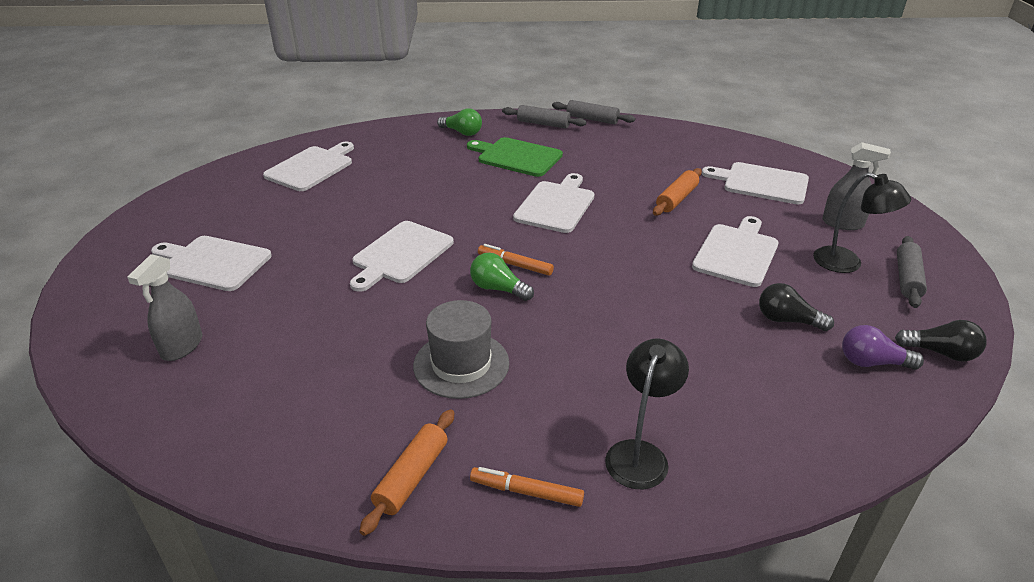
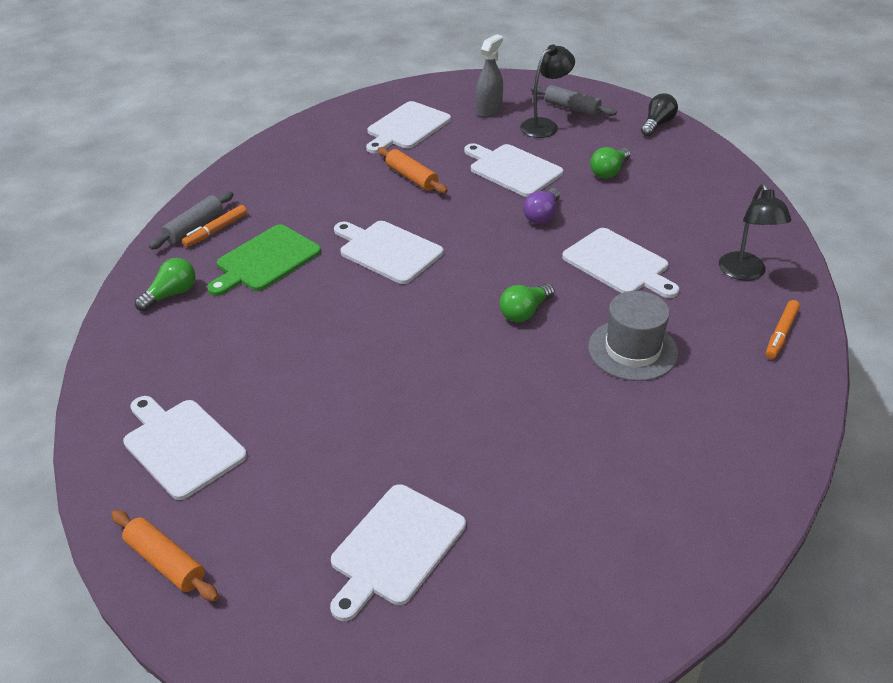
camera: 75 degrees left, 5 degrees up
grey spray bottle [127,254,202,361] -> none
white cutting board [350,221,454,292] -> white cutting board moved to [562,228,679,298]
orange rolling pin [359,409,454,536] -> orange rolling pin moved to [111,510,219,601]
orange marker [478,244,554,276] -> orange marker moved to [182,205,247,247]
grey rolling pin [552,100,635,124] -> none
black lamp [605,338,689,489] -> black lamp turned 135 degrees counterclockwise [719,183,792,281]
black light bulb [759,283,834,331] -> green light bulb [590,147,630,179]
purple light bulb [842,325,924,370] -> purple light bulb moved to [523,188,560,224]

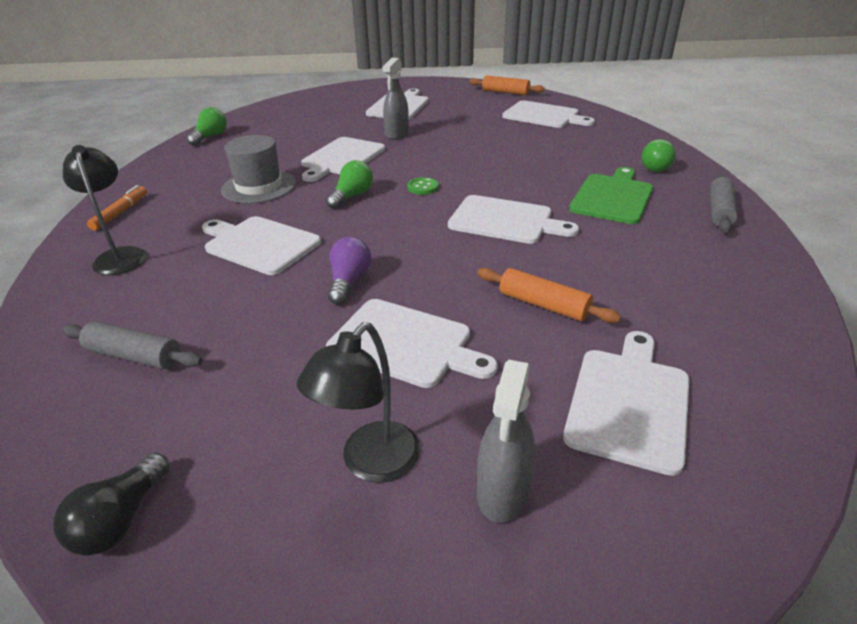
camera: 165 degrees right, 5 degrees down
orange marker [182,205,247,247] -> none
grey rolling pin [531,85,617,116] -> grey rolling pin moved to [62,321,202,369]
green light bulb [590,147,630,179] -> green light bulb moved to [187,107,227,146]
none -> white cutting board [301,137,385,182]
none -> grey spray bottle [382,58,409,140]
none -> green button [407,177,439,195]

